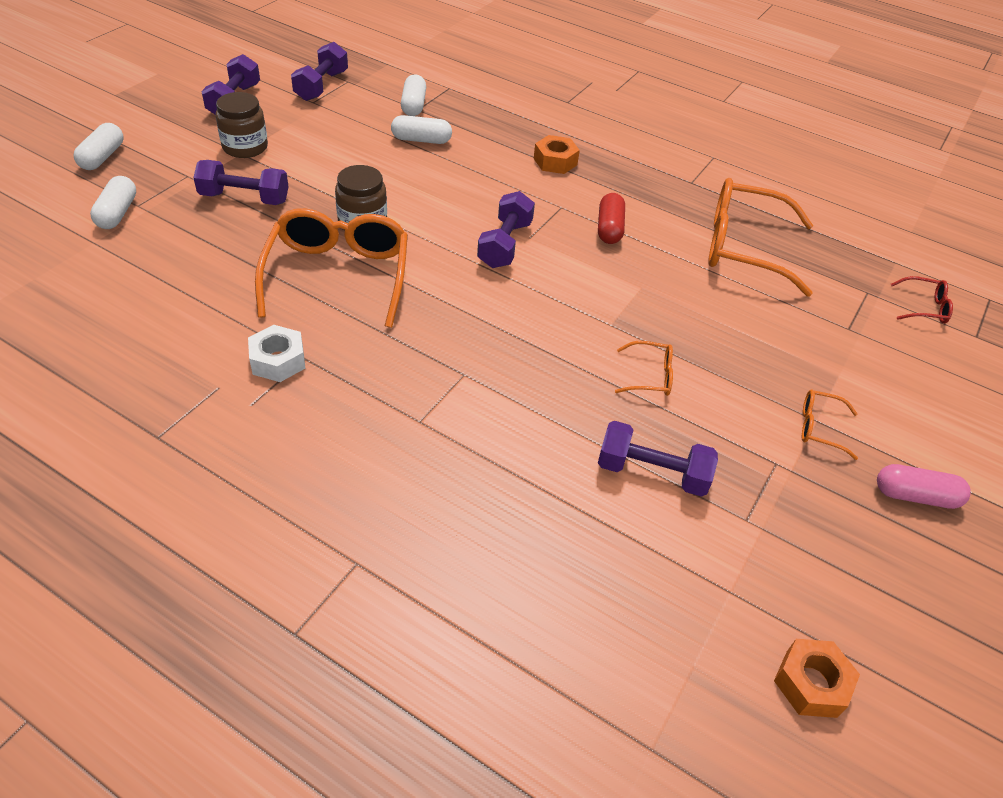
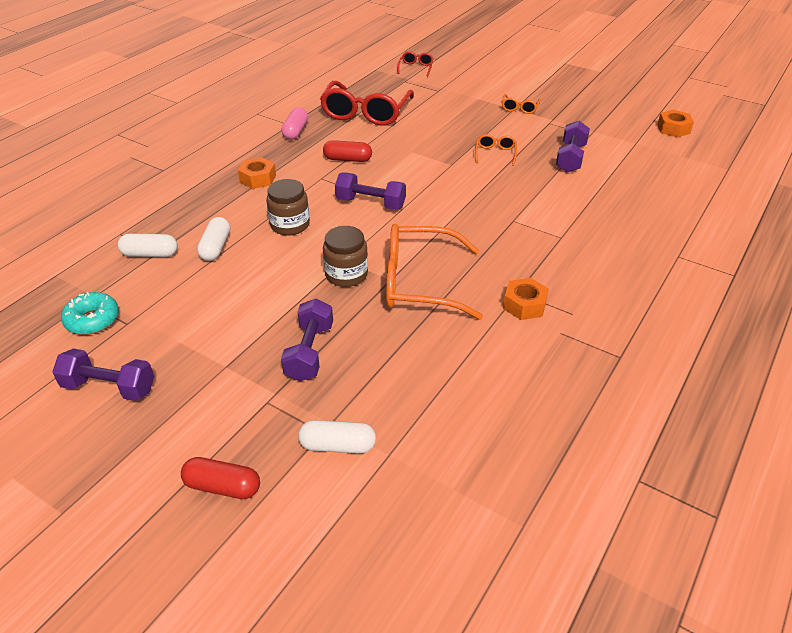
camera: 85 degrees left, 5 degrees down
white capsule [74,123,123,170] -> red capsule [181,457,260,499]
brown jar [216,92,268,158] -> brown jar moved to [266,179,310,235]
white nut [248,325,305,382] -> orange nut [503,278,549,320]
purple dumbbell [291,42,348,101] -> turquoise donut [61,292,119,335]
orange glasses [708,178,813,297] -> red glasses [320,81,414,126]
pink capsule [877,464,971,509] -> pink capsule moved to [281,107,308,140]

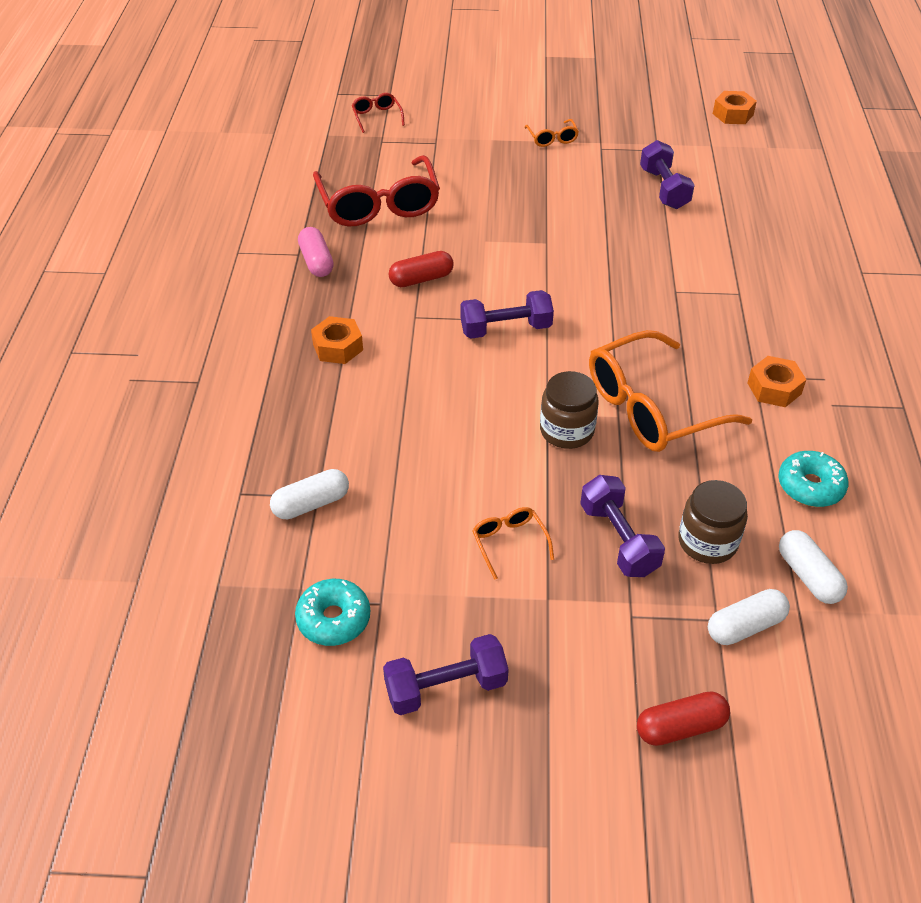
camera: 30 degrees left, 5 degrees up
white capsule [197,217,230,261] -> white capsule moved to [779,530,848,604]
brown jar [266,179,310,235] -> brown jar moved to [678,480,748,564]
orange glasses [475,134,517,166] -> orange glasses moved to [472,507,554,580]
none -> turquoise donut [778,451,848,507]

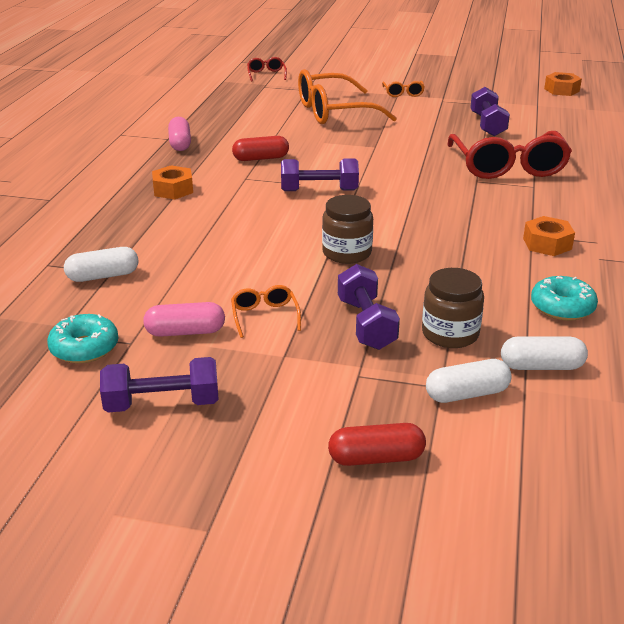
camera: 10 degrees right, 15 degrees down
red glasses [313,155,440,227] -> red glasses moved to [447,131,572,179]
orange glasses [589,330,752,452] -> orange glasses moved to [298,69,397,124]
white capsule [779,530,848,604] -> white capsule turned 75 degrees counterclockwise [501,336,588,370]
none -> pink capsule [143,302,225,337]

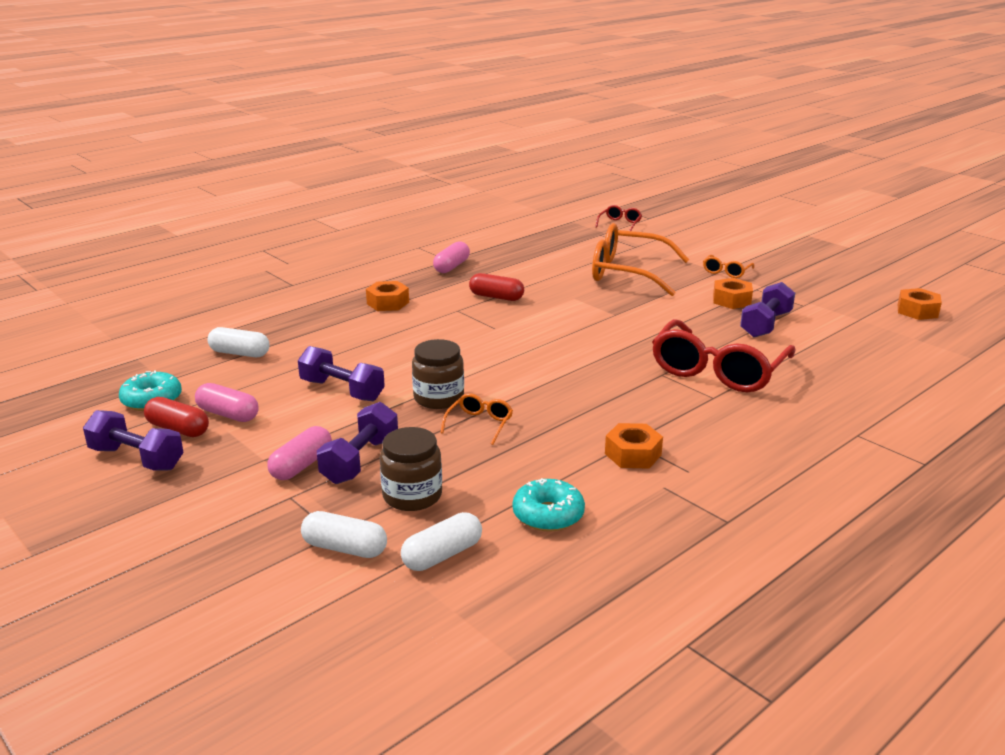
camera: 35 degrees right, 5 degrees down
orange glasses [231,285,301,338] -> orange glasses moved to [440,393,513,445]
purple dumbbell [281,158,359,191] -> purple dumbbell moved to [298,346,385,401]
red capsule [328,423,426,466] -> red capsule moved to [144,397,209,437]
white capsule [501,336,588,370] -> white capsule turned 75 degrees counterclockwise [401,512,482,571]
none -> pink capsule [267,426,332,480]
none -> orange nut [713,278,753,309]

